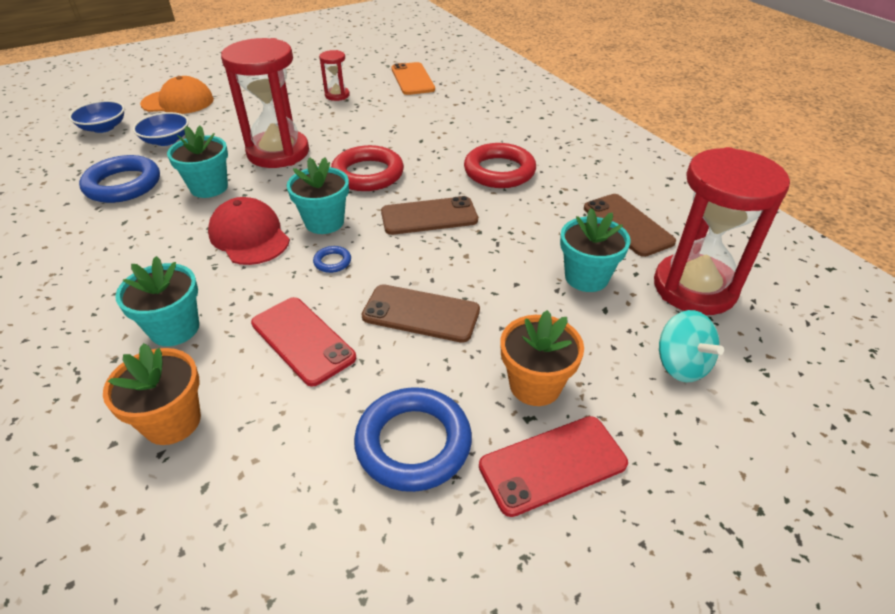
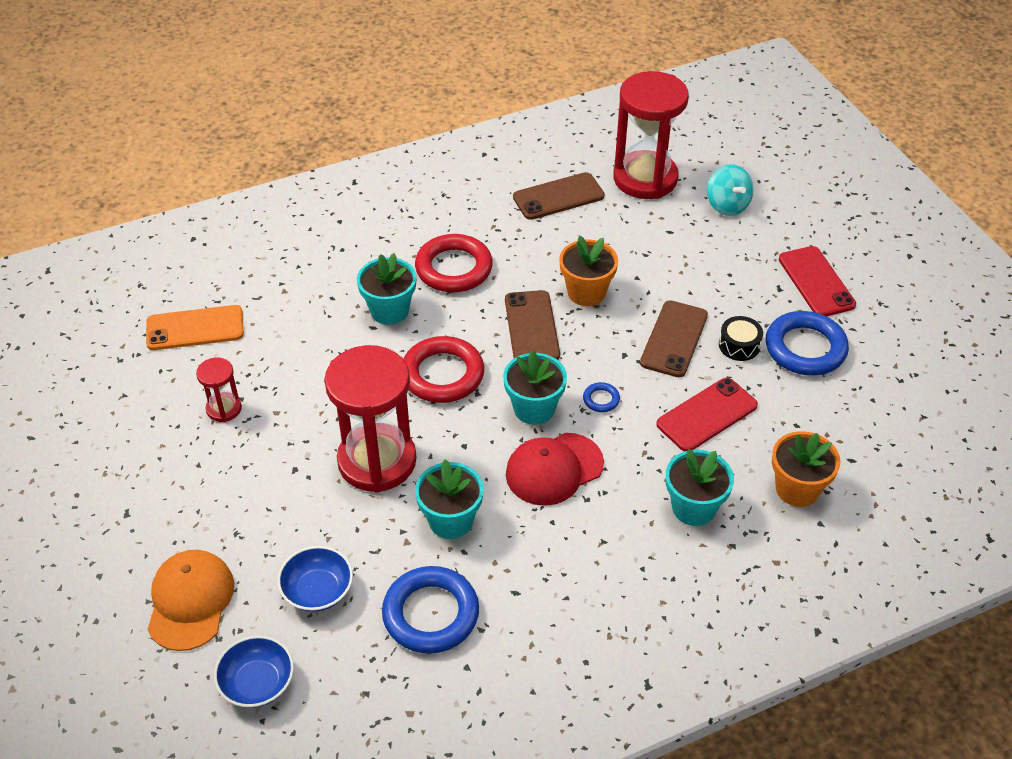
camera: 85 degrees left, 5 degrees up
orange flower pot [500,310,584,406] -> orange flower pot moved to [559,236,618,306]
turquoise flower pot [560,208,631,292] -> turquoise flower pot moved to [357,253,416,325]
turquoise spinning top [659,310,724,382] -> turquoise spinning top turned 90 degrees clockwise [707,164,754,216]
none -> black drum [719,316,763,361]

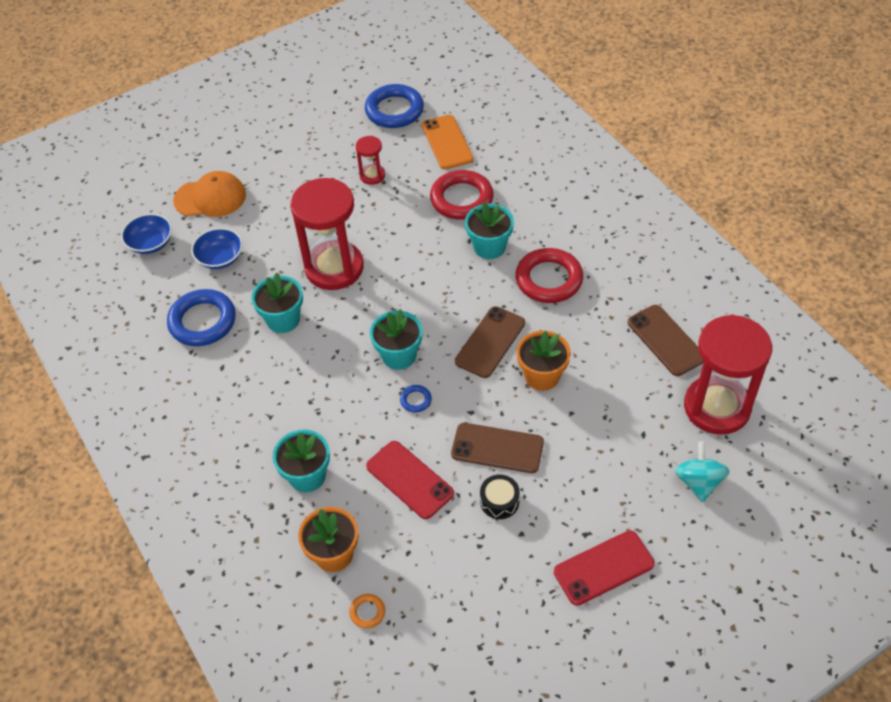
camera: 85 degrees right, 5 degrees up
red ring [403,336,484,403] -> red ring moved to [430,170,494,220]
brown phone [505,290,560,360] -> brown phone turned 45 degrees counterclockwise [455,306,525,378]
red cap [506,433,604,506] -> none
turquoise spinning top [707,164,754,216] -> turquoise spinning top turned 120 degrees clockwise [675,441,730,503]
blue ring [766,311,849,376] -> blue ring moved to [365,84,424,128]
none -> orange ring [349,594,385,629]

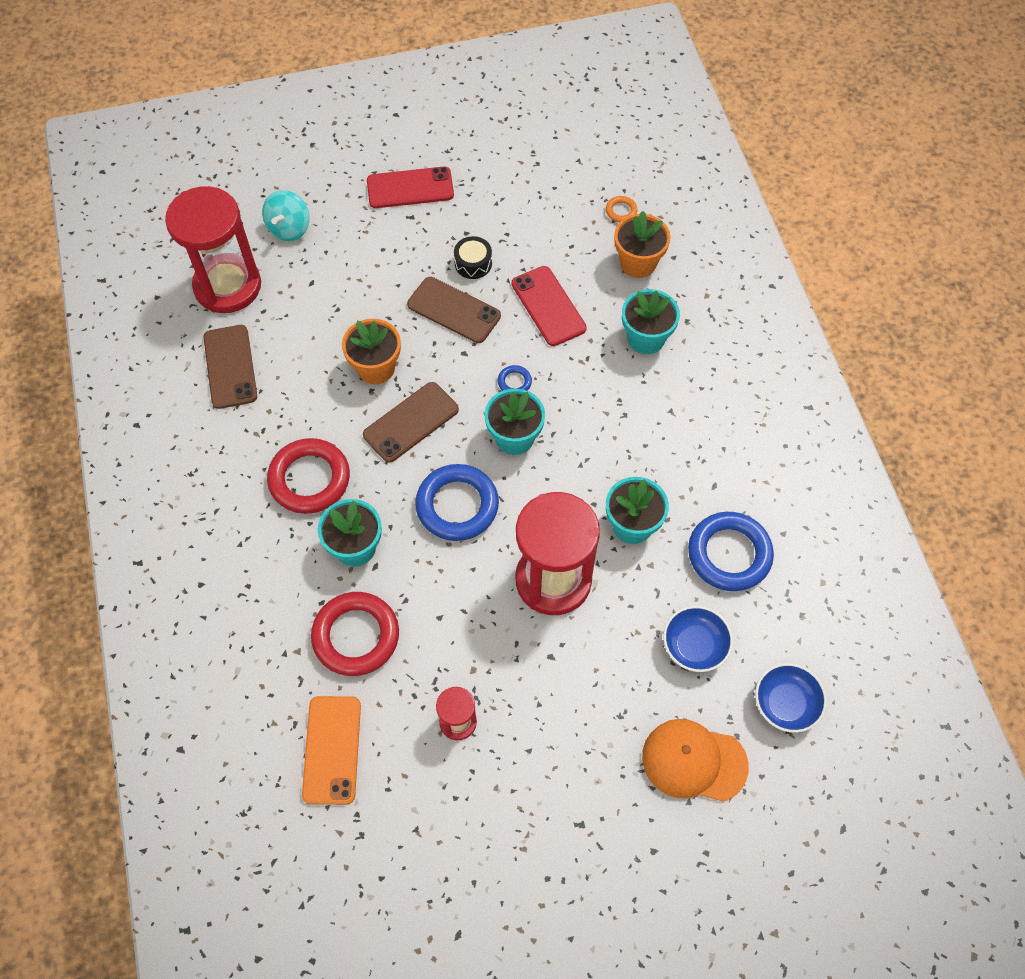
camera: 165 degrees left, 10 degrees up
blue ring [365,84,424,128] -> blue ring moved to [415,464,499,541]

